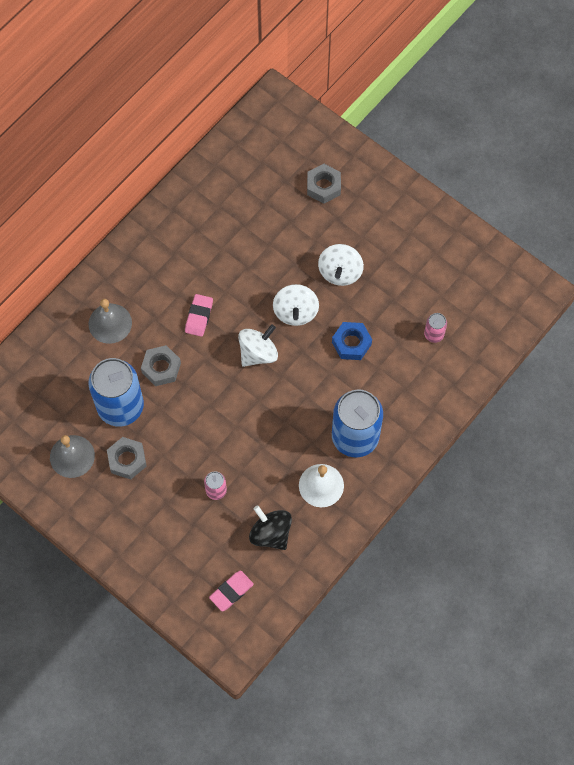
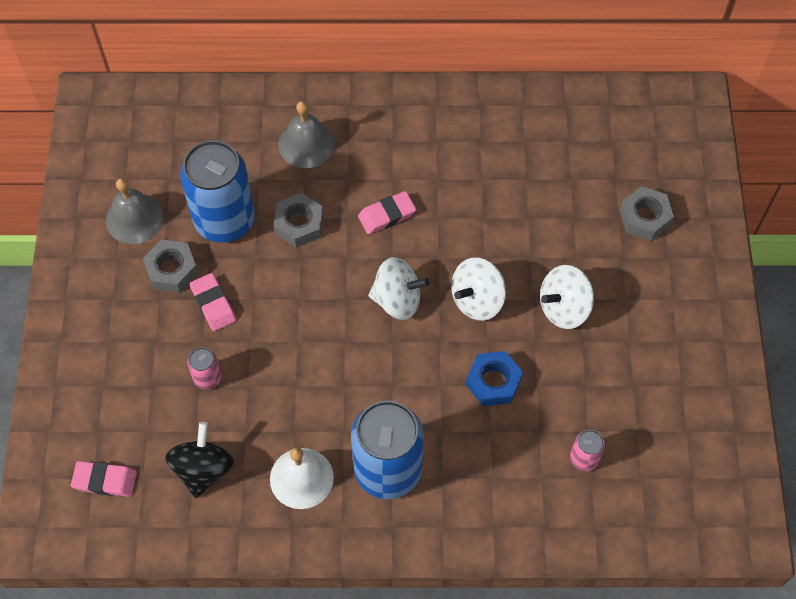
camera: 50 degrees right, 5 degrees down
none -> pink eraser [190,273,236,331]

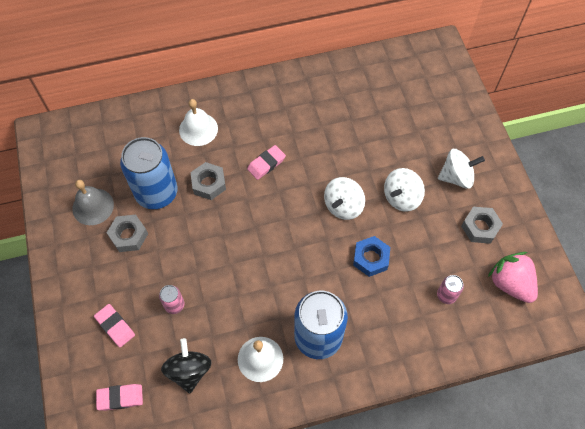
camera: 15 degrees left, 0 degrees up
pink eraser [190,273,236,331] -> pink eraser moved to [94,304,135,347]
grey bell [278,101,335,168] -> white bell [179,99,218,146]
white spinning top [368,257,430,320] -> white spinning top moved to [438,149,485,189]
grey nut [620,186,674,241] -> grey nut moved to [461,207,503,244]
none -> pink strawberry [488,252,538,303]

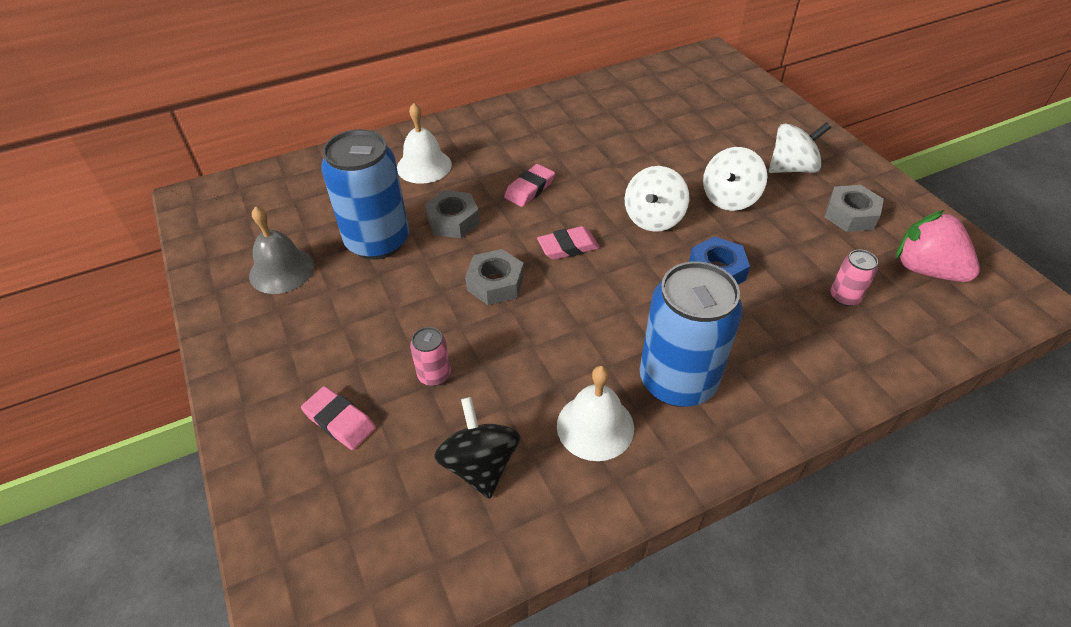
camera: 10 degrees left, 15 degrees down
pink eraser [96,384,143,411] -> pink eraser moved to [537,226,600,260]
grey nut [107,214,148,252] -> grey nut moved to [465,249,524,305]

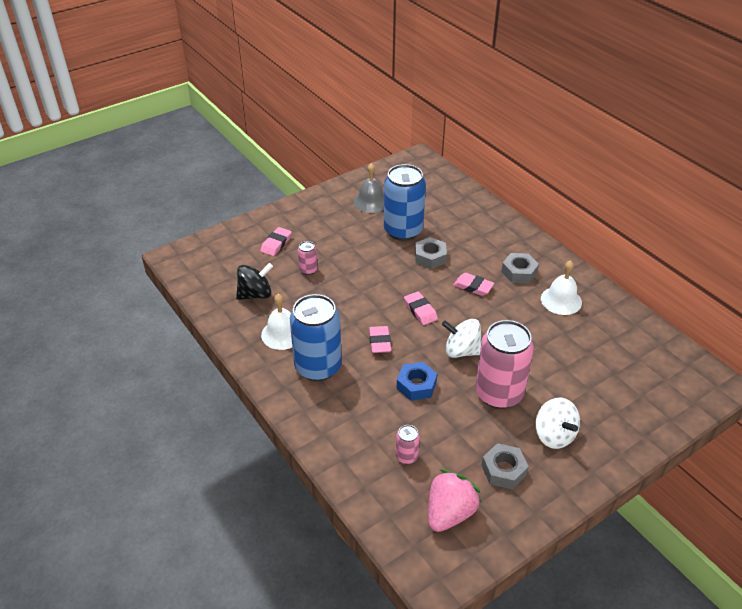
camera: 80 degrees right, 5 degrees down
white bell [397,103,452,184] -> white bell moved to [541,260,582,315]
grey nut [465,249,524,305] -> grey nut moved to [501,253,539,283]
white spinning top [703,147,767,211] -> pink can [475,320,534,409]
none -> pink eraser [369,326,391,353]

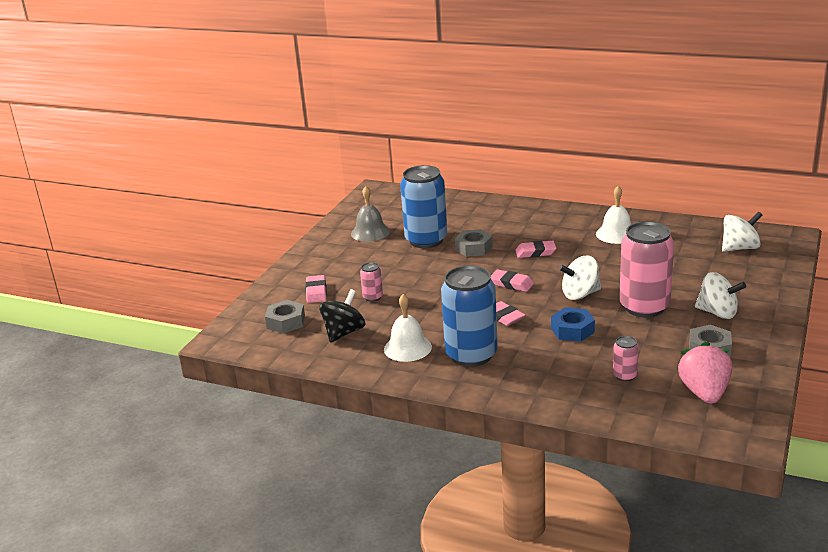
camera: 30 degrees left, 15 degrees down
grey nut [501,253,539,283] -> grey nut moved to [265,300,305,334]
none -> white spinning top [722,212,762,252]

